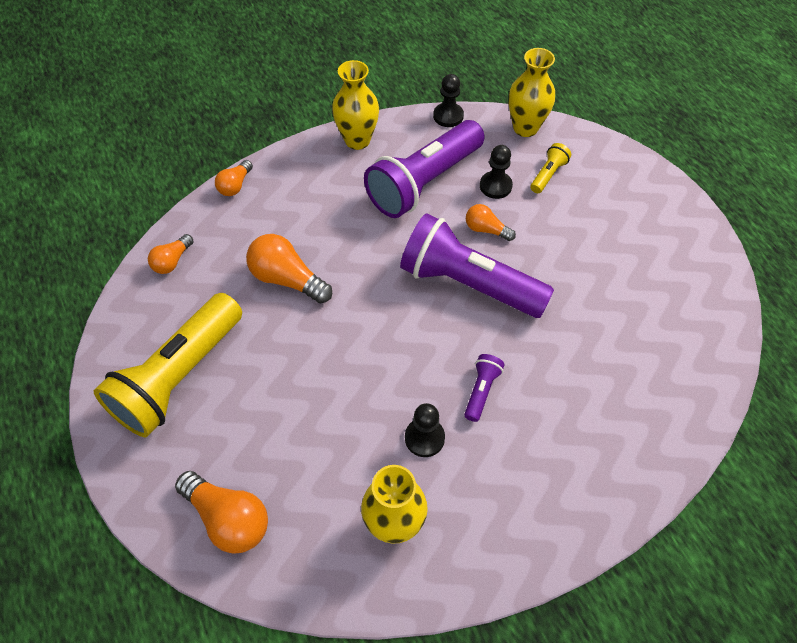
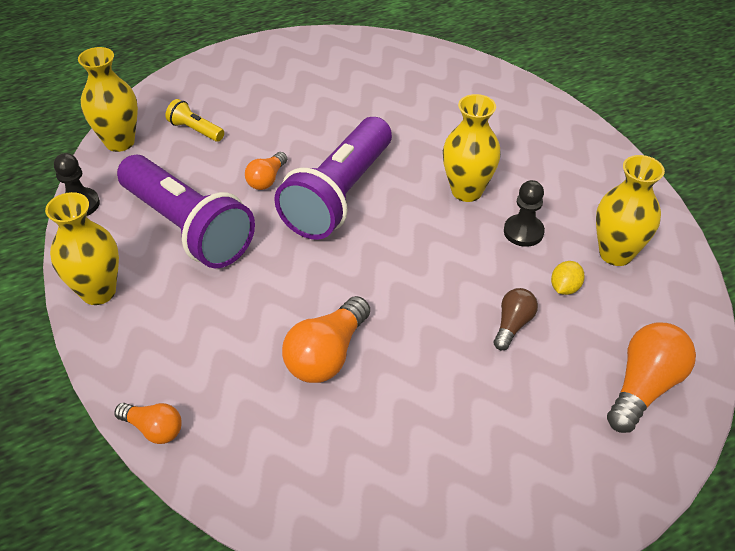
camera: 90 degrees left, 10 degrees down
yellow flashlight [94,293,242,437] -> none
orange light bulb [148,234,193,274] -> none
purple flashlight [464,354,505,422] -> yellow vase [443,94,501,202]
black pawn [480,145,513,199] -> none
none -> brown light bulb [493,288,538,350]
none -> yellow lemon [551,261,585,295]

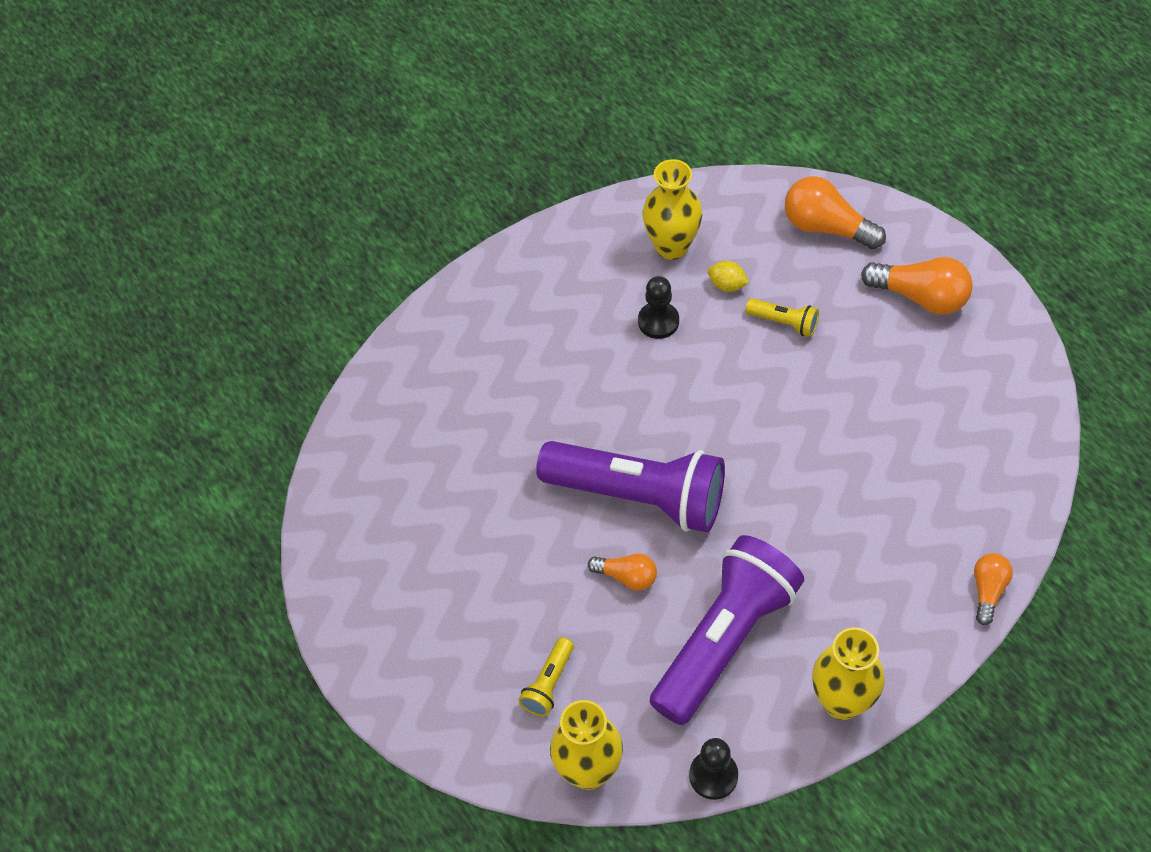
camera: 95 degrees left, 10 degrees up
orange light bulb [282,296,370,383] -> orange light bulb moved to [861,257,973,315]
yellow vase [443,94,501,202] -> none
brown light bulb [493,288,538,350] -> yellow flashlight [746,298,819,337]

